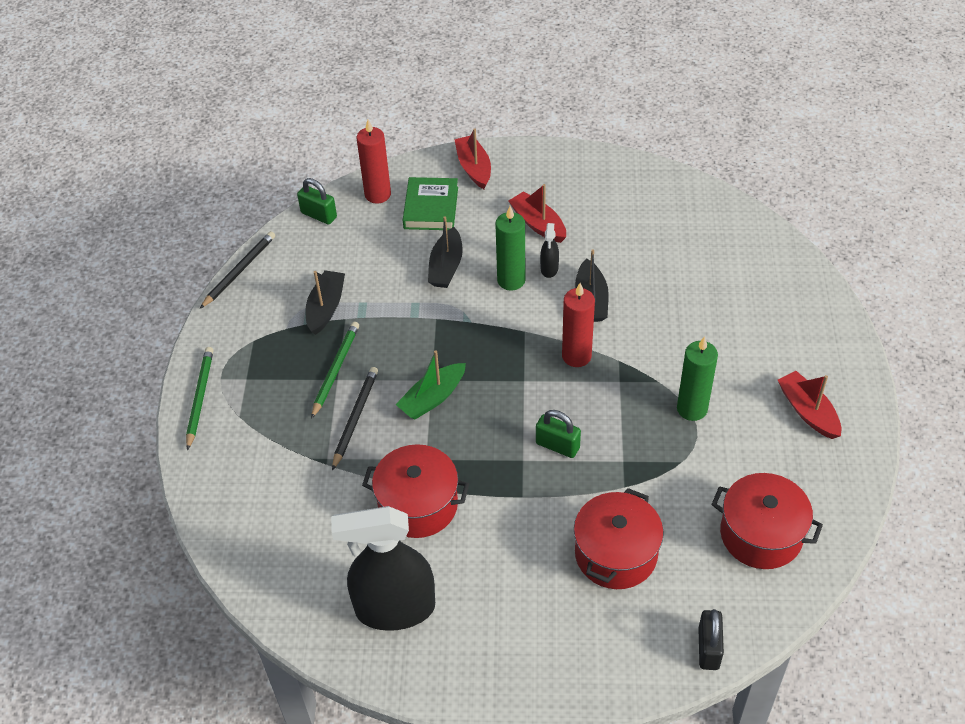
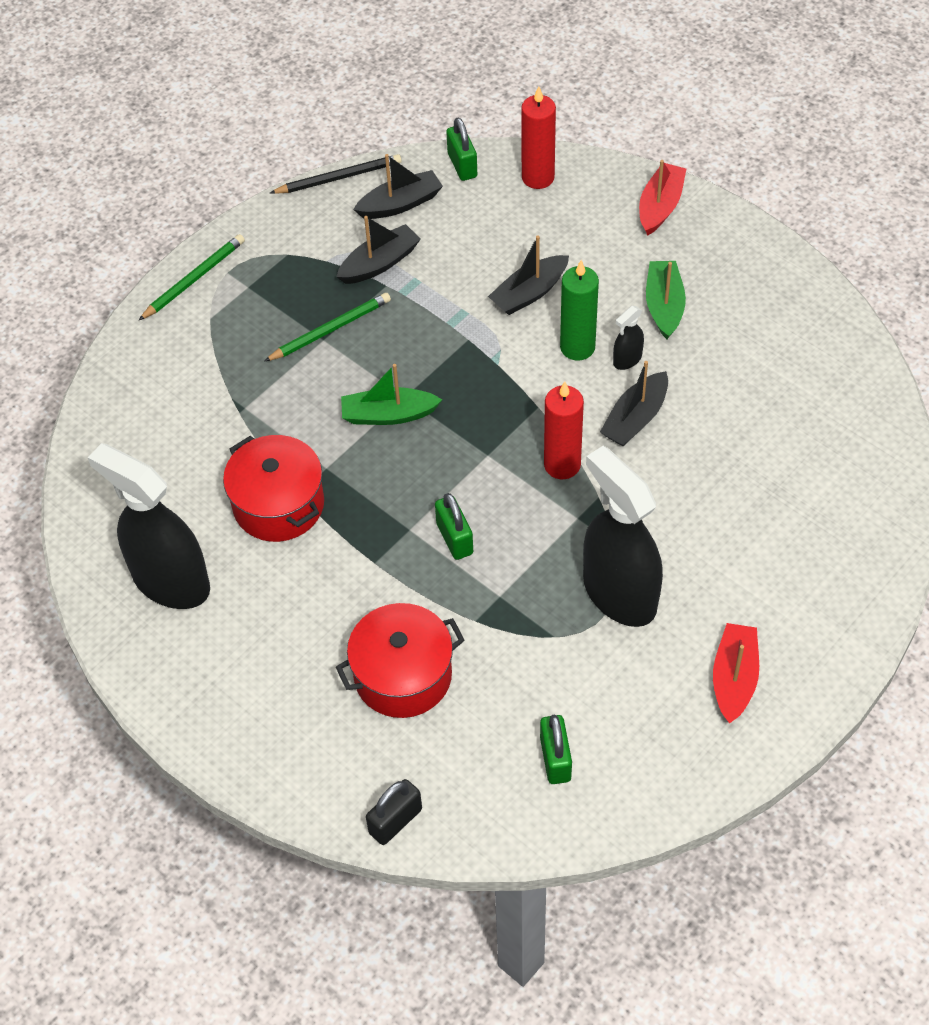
camera: 40 degrees right, 5 degrees up
black pencil [332,367,378,471] -> none
green book [403,177,458,230] -> none
red boat [508,184,566,243] -> green boat [646,261,686,339]
green candle [677,336,718,421] -> black spray bottle [583,446,663,627]
red pot [711,473,823,569] -> green padlock [540,715,572,784]
none -> black boat [353,154,443,219]

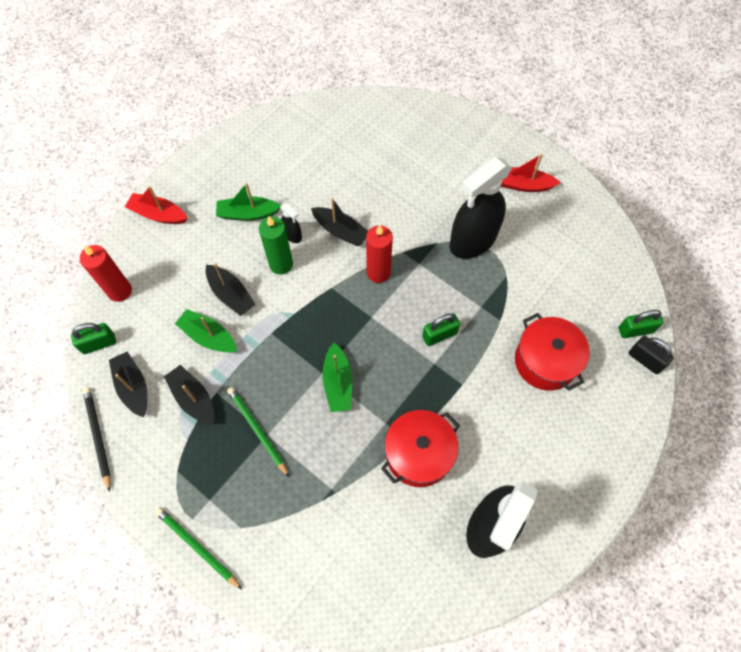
camera: 95 degrees left, 10 degrees up
green padlock [540,715,572,784] -> green padlock moved to [618,310,663,338]
none -> green boat [175,309,237,353]

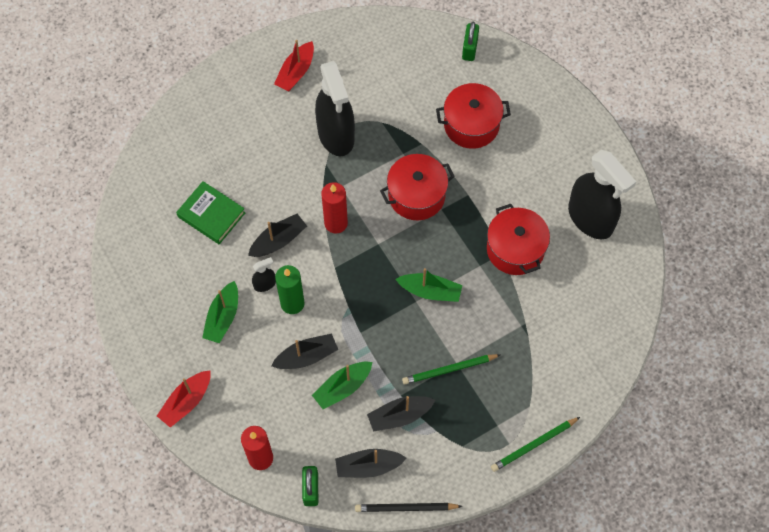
camera: 70 degrees left, 0 degrees up
green padlock [422,313,460,346] -> red pot [380,154,455,220]
black padlock [629,336,674,374] -> none
none -> green book [176,181,245,244]

